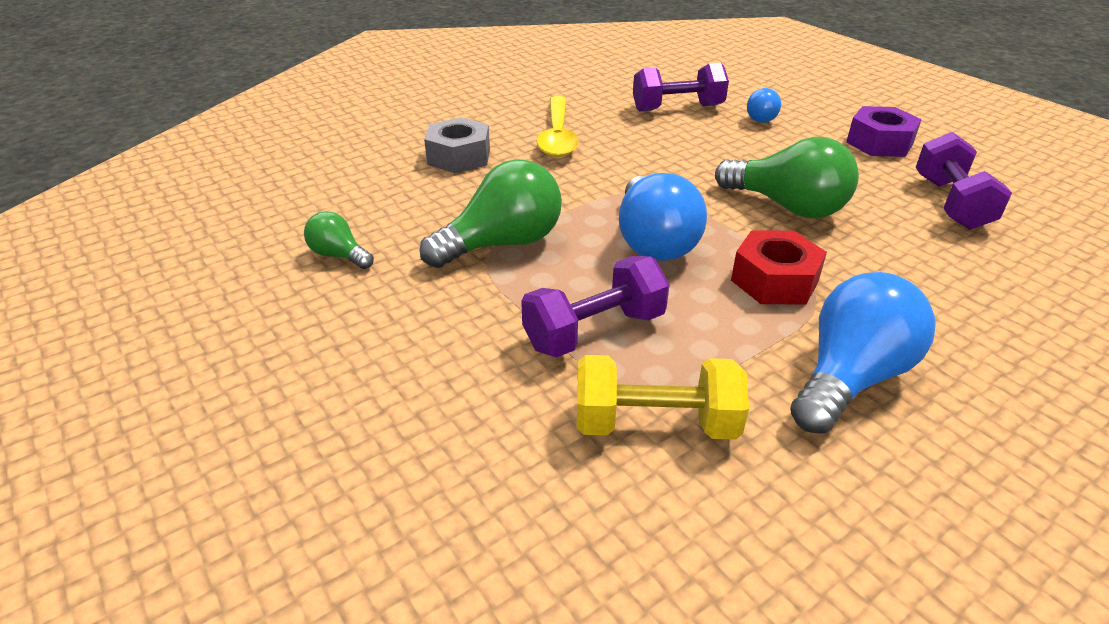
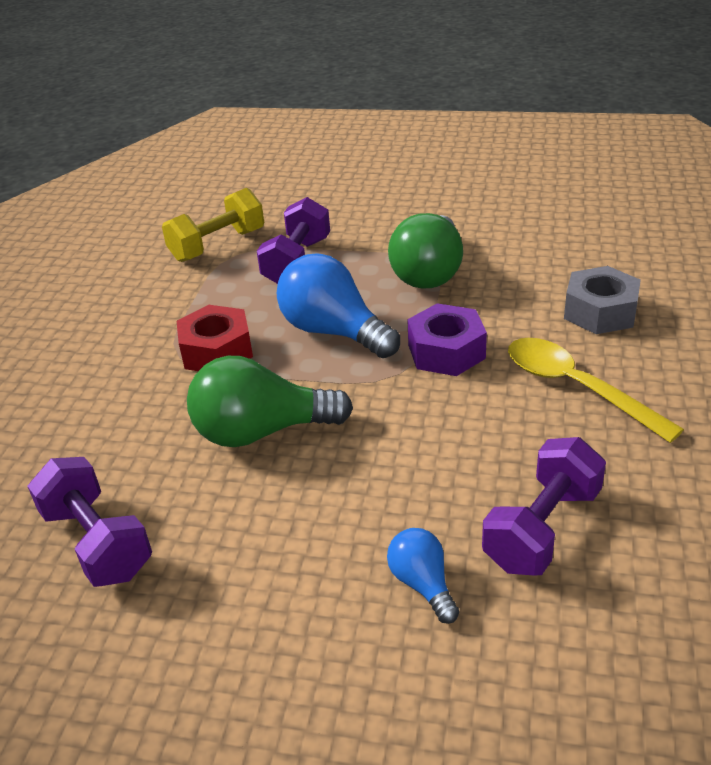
camera: 140 degrees right, 0 degrees up
green light bulb [304,211,374,269] -> none
blue light bulb [790,272,936,434] -> none
purple nut [846,106,922,157] -> purple nut moved to [407,303,487,376]

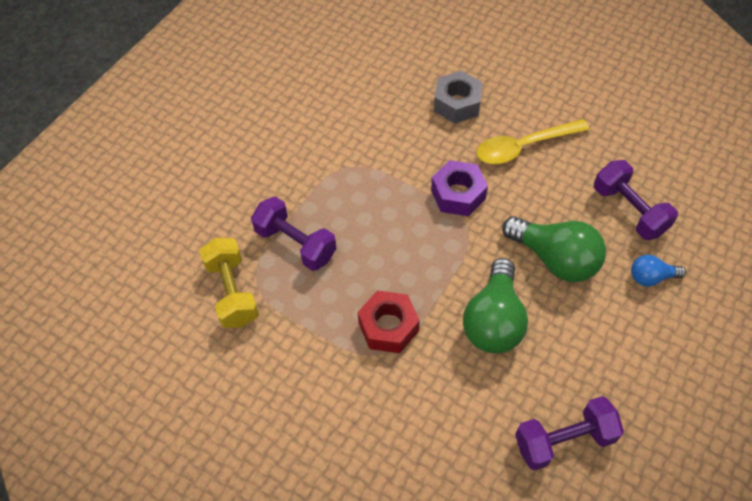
camera: 70 degrees left, 20 degrees up
blue light bulb [277,253,400,358] -> none
green light bulb [388,213,463,288] -> green light bulb moved to [502,216,606,282]

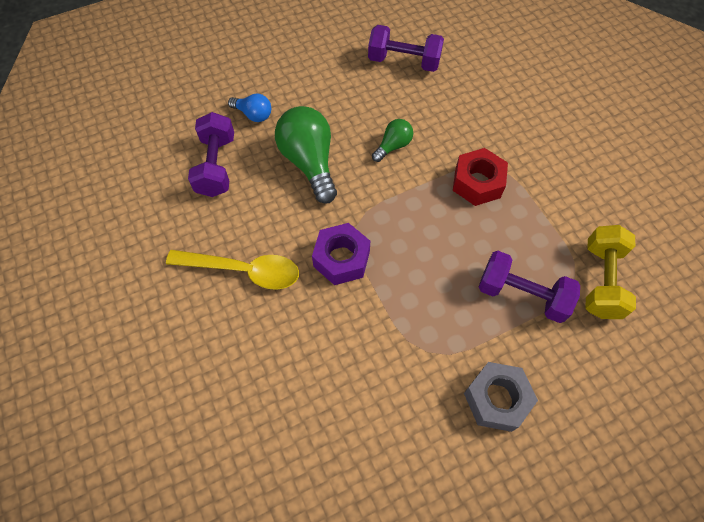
camera: 150 degrees left, 5 degrees up
purple dumbbell [251,196,337,271] -> purple dumbbell turned 45 degrees counterclockwise [479,251,580,323]
grey nut [434,71,483,124] -> grey nut moved to [464,362,538,432]
green light bulb [463,258,528,353] -> green light bulb [372,119,413,162], size x0.52

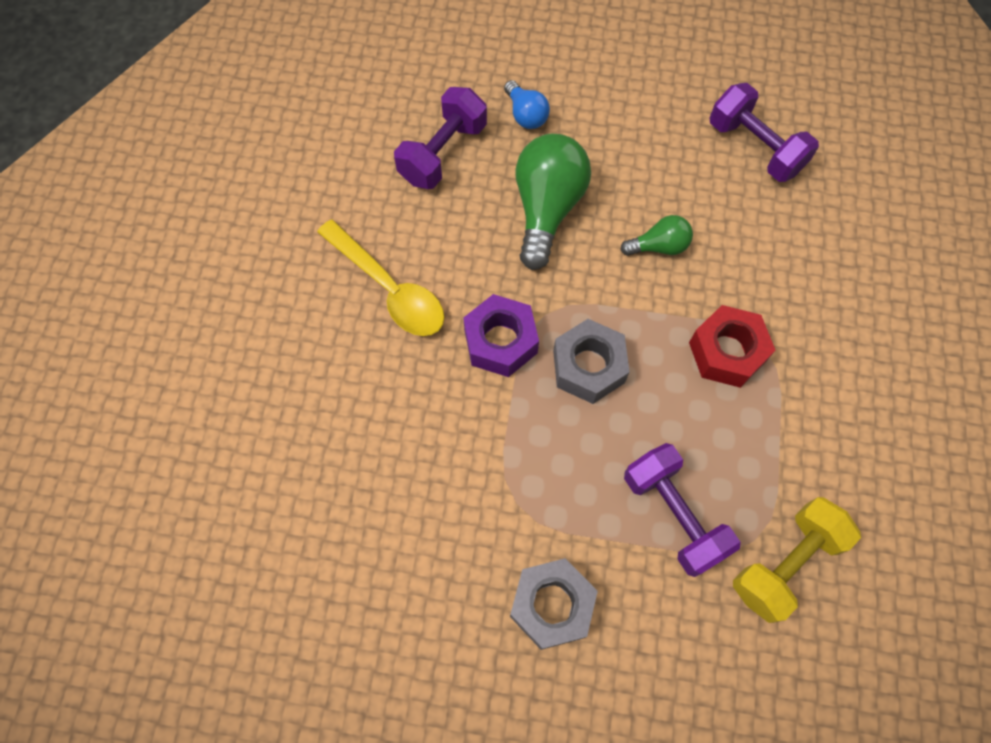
camera: 35 degrees right, 5 degrees up
none -> grey nut [553,319,630,404]

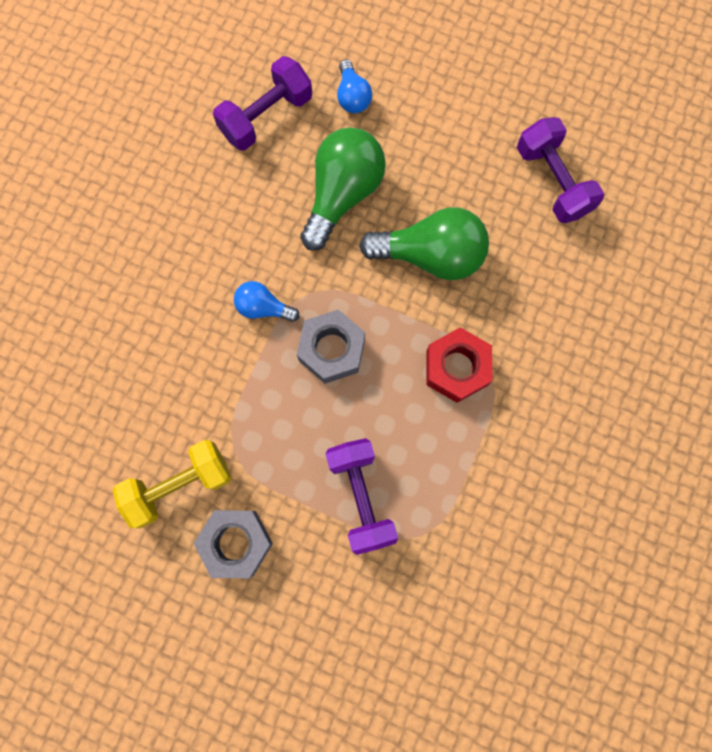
camera: 15 degrees right, 10 degrees up
yellow spoon [317,220,444,336] -> none
purple nut [463,294,539,377] -> blue light bulb [234,281,299,322]
green light bulb [620,215,693,256] -> green light bulb [359,207,489,280], size x1.92
yellow dumbbell [733,497,861,623] -> yellow dumbbell moved to [113,440,232,528]

